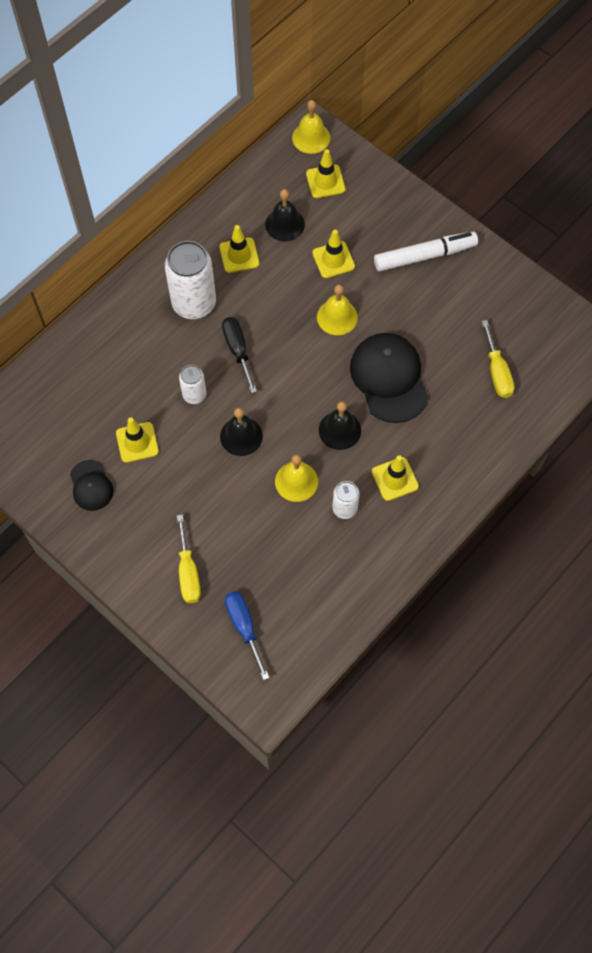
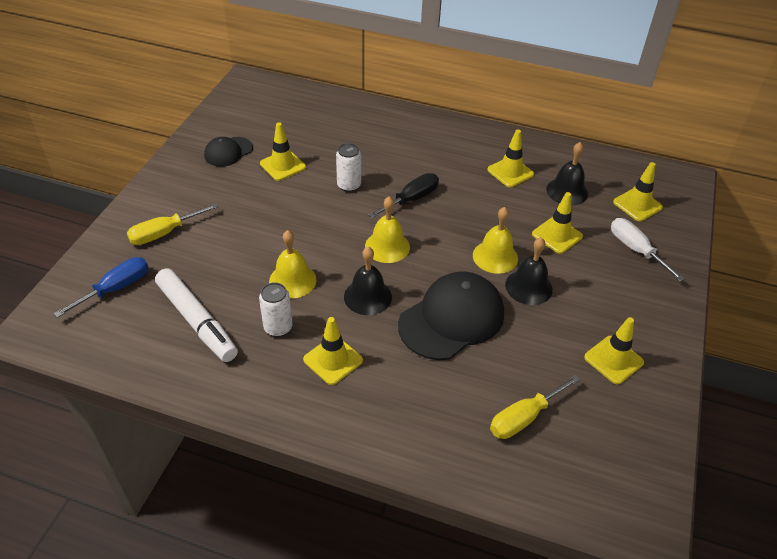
camera: 65 degrees right, 20 degrees down
white can [165,241,216,319] -> none
black bell [220,408,263,456] -> black bell moved to [505,237,553,305]
yellow bell [292,100,330,154] -> yellow bell moved to [365,196,410,263]
white marker [374,232,478,271] -> white marker moved to [155,269,238,362]
none -> yellow traffic cone [584,317,644,384]
none -> white screwdriver [611,218,685,282]

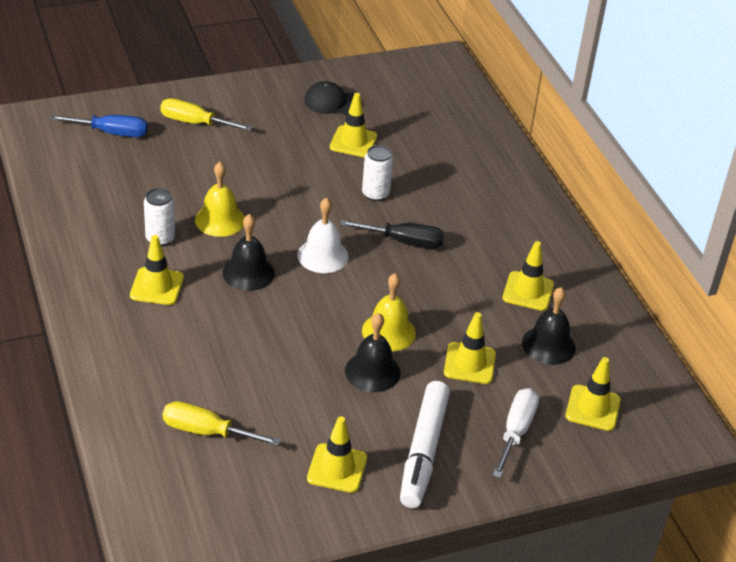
camera: 50 degrees right, 5 degrees down
white marker [155,269,238,362] -> white marker moved to [400,381,450,508]
yellow bell [365,196,410,263] -> white bell [297,197,349,273]
black cap [398,271,504,360] -> none

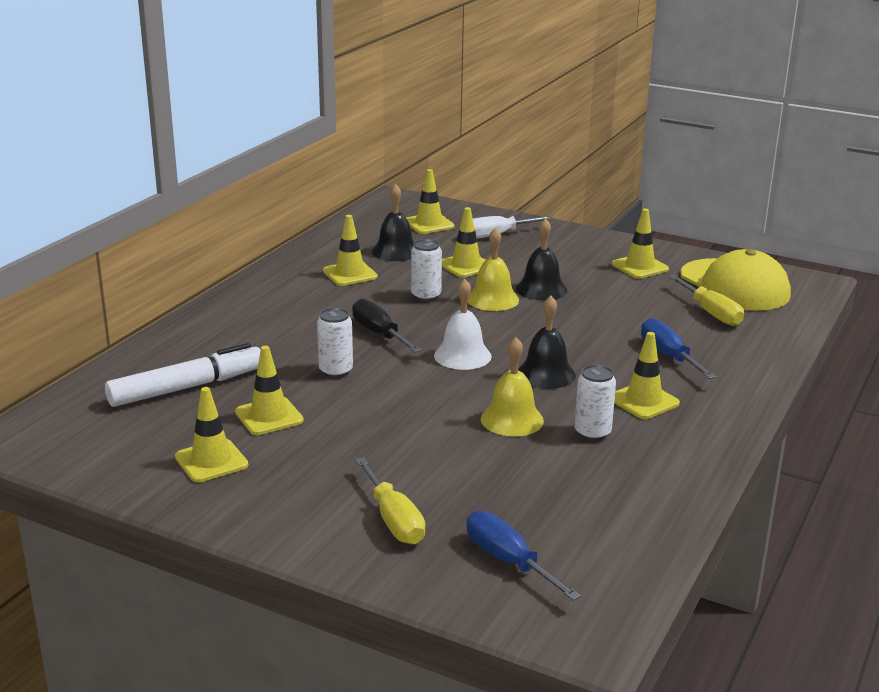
camera: 130 degrees left, 15 degrees down
black cap [304,81,354,115] -> yellow traffic cone [175,387,248,482]
white marker [400,381,450,508] -> white marker moved to [105,343,261,407]
none -> white can [411,239,442,301]
none -> blue screwdriver [641,318,716,379]
none -> yellow cap [680,249,791,311]

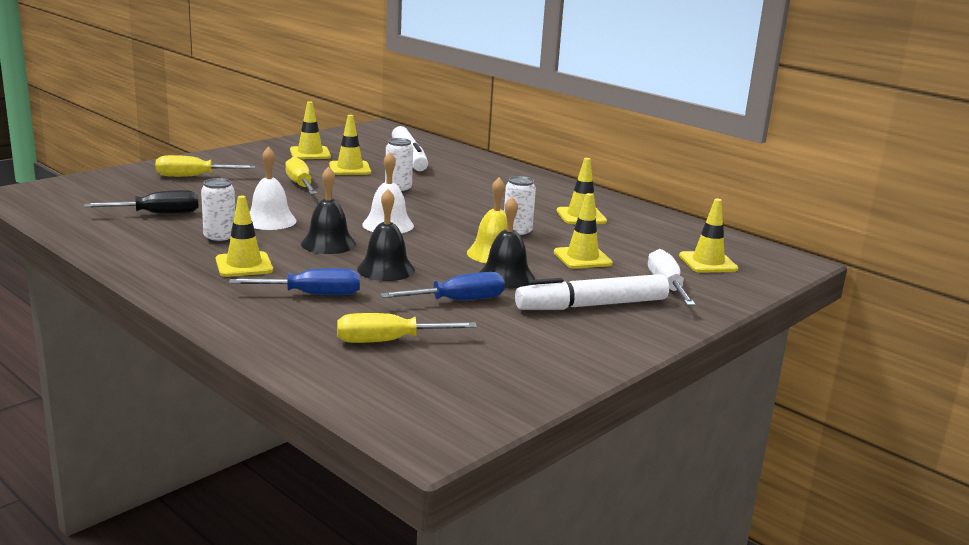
camera: 105 degrees right, 5 degrees down
black screwdriver [352,299,422,353] -> black screwdriver moved to [84,190,199,214]
black bell [372,184,414,261] -> black bell moved to [357,189,415,281]
blue screwdriver [466,511,581,601] -> blue screwdriver moved to [380,272,505,300]
yellow bell [481,337,544,436] -> white bell [250,147,297,230]
yellow traffic cone [612,209,669,279] -> none
yellow cap [680,249,791,311] -> none
none -> yellow screwdriver [285,157,317,194]
none -> white marker [515,274,669,310]

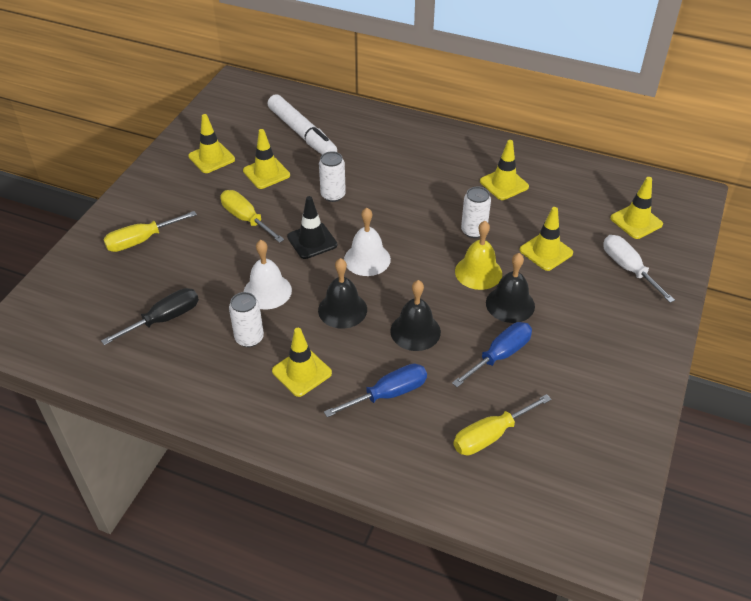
camera: 20 degrees left, 25 degrees up
white marker [515,274,669,310] -> none
none -> black traffic cone [287,196,337,259]

